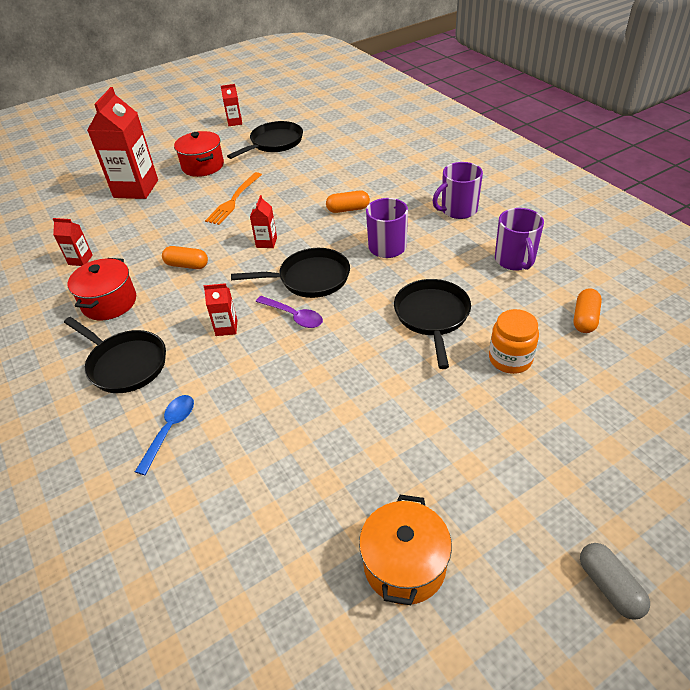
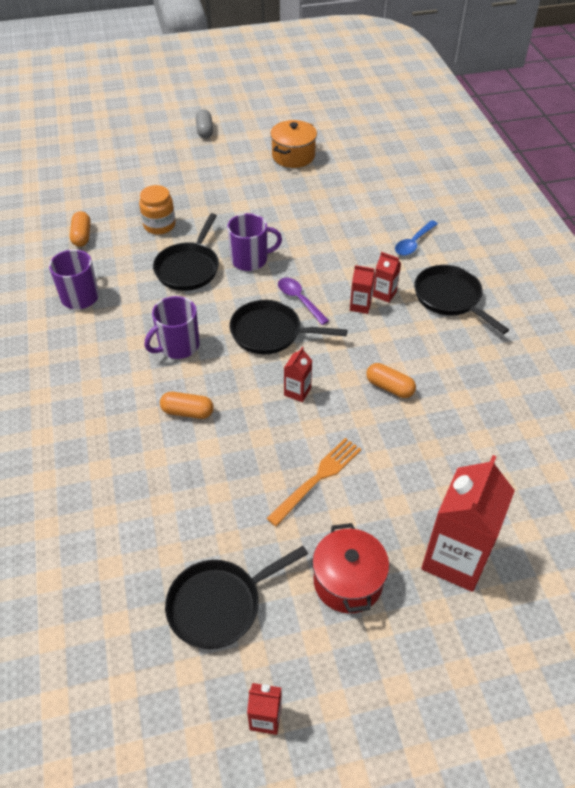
camera: 165 degrees left, 5 degrees up
red carton [53,218,93,266] -> red carton moved to [373,252,401,303]
red pot [68,258,136,320] -> none
purple mug [433,162,483,219] -> purple mug moved to [227,213,282,271]
orange capsule [574,289,602,333] -> orange capsule turned 45 degrees counterclockwise [70,211,91,247]

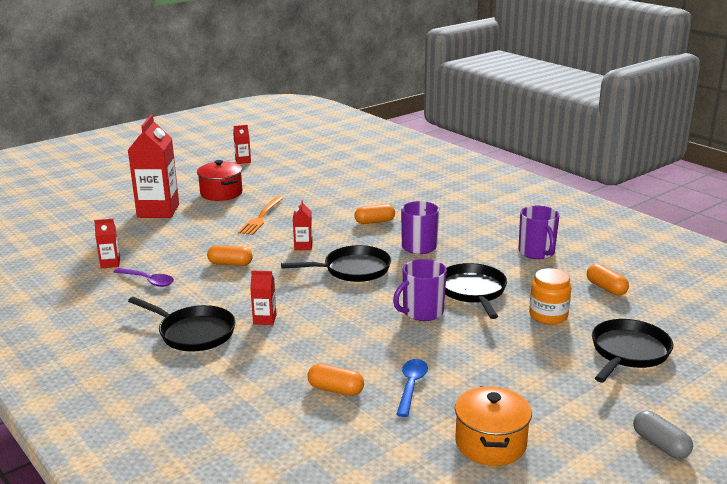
camera: 155 degrees right, 25 degrees down
black pan [165,546,308,649] -> black pan moved to [592,319,673,382]
purple spoon [278,278,329,325] -> purple spoon moved to [114,268,174,287]
red carton [350,265,375,314] -> red carton moved to [94,219,120,268]
blue spoon [395,220,438,256] -> blue spoon moved to [396,359,428,417]
none -> orange capsule [308,364,364,396]

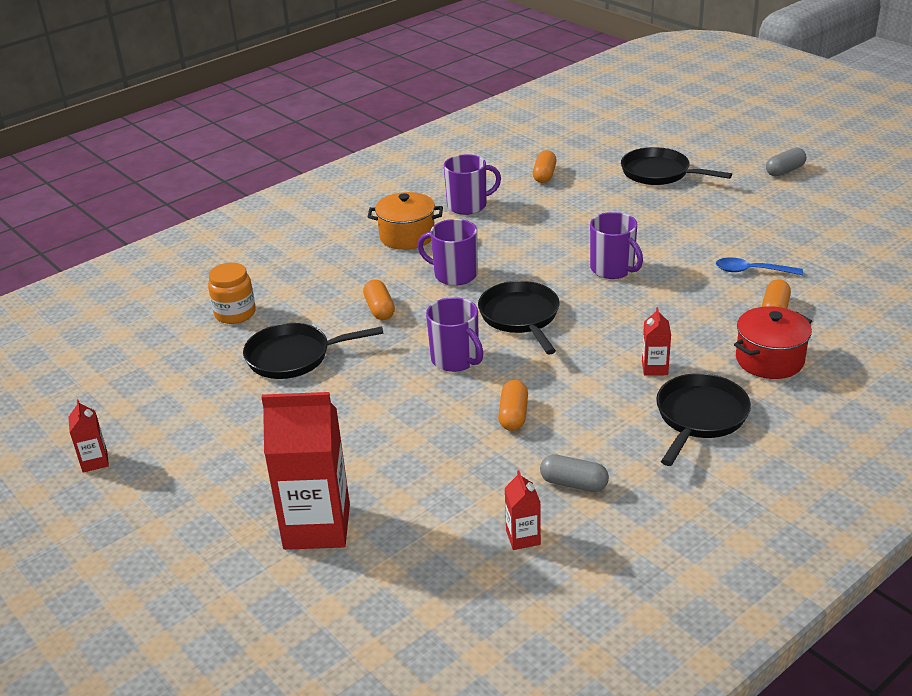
camera: 90 degrees left, 10 degrees up
purple spoon [114,268,174,287] -> grey capsule [540,454,609,492]
red pot [197,160,242,201] -> red pot moved to [734,306,812,379]
orange fork [238,196,284,235] -> none
red carton [293,200,313,250] -> purple mug [426,297,483,372]
black pan [445,263,507,319] -> black pan moved to [243,323,384,379]
orange pot [455,386,532,466] -> orange pot moved to [368,192,443,250]
orange jar [529,268,571,325] -> orange jar moved to [208,263,256,324]
orange capsule [587,264,629,296] -> orange capsule turned 45 degrees counterclockwise [533,150,557,183]

